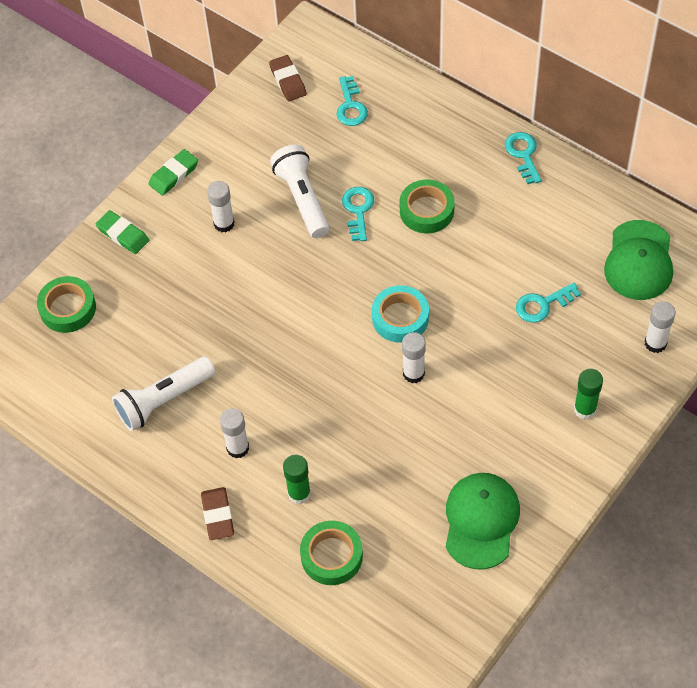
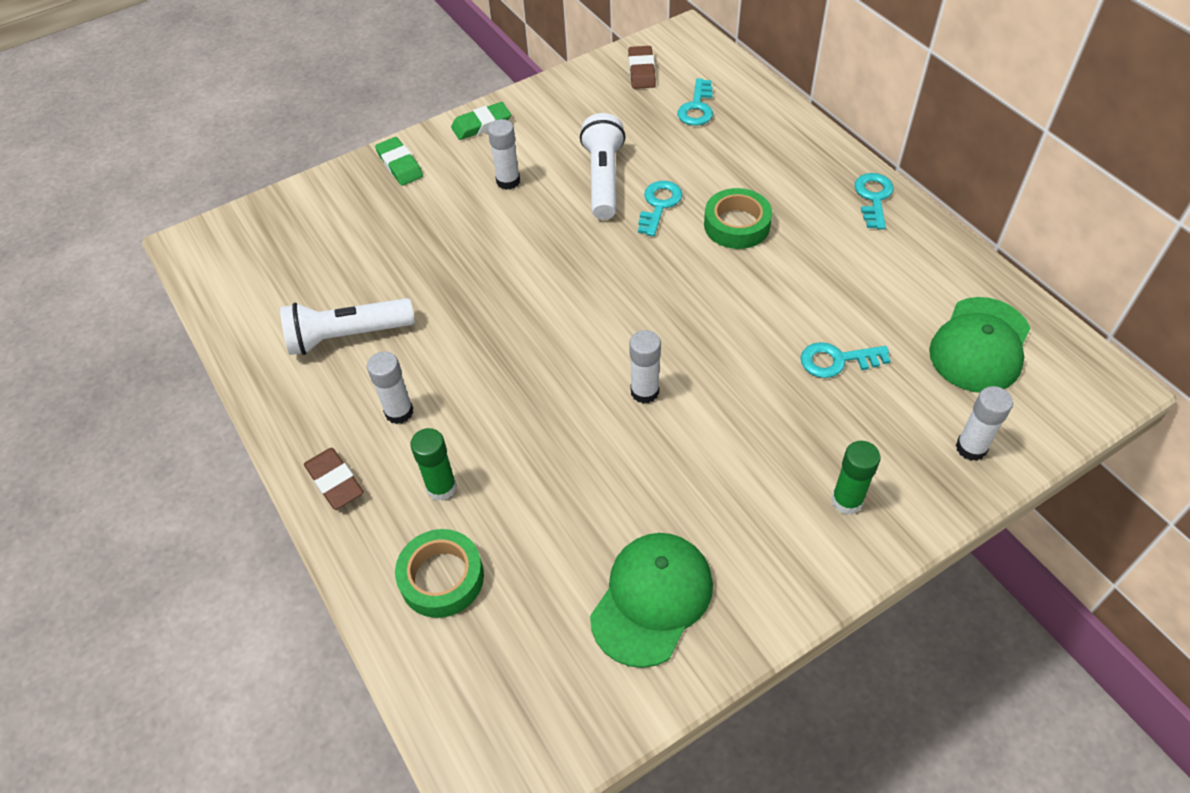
camera: 20 degrees right, 5 degrees down
green tape [37,276,96,333] -> none
brown eraser [201,487,234,540] -> brown eraser turned 45 degrees counterclockwise [304,448,364,510]
turquoise tape [372,285,429,343] -> none

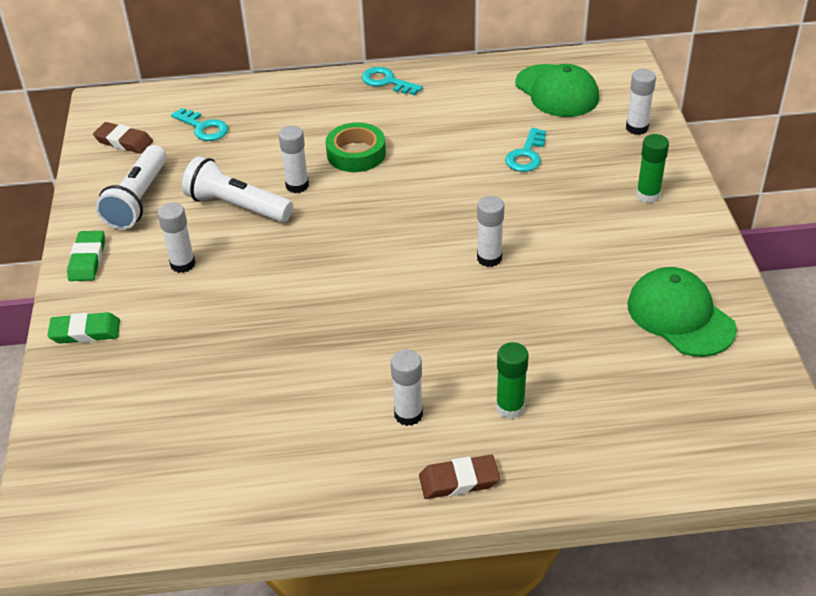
camera: 65 degrees left, 10 degrees down
white flashlight [280,298,415,355] -> white flashlight moved to [95,145,167,230]
green tape [395,529,484,618] -> none
turquoise key [638,181,683,236] -> white glue stick [278,126,309,193]

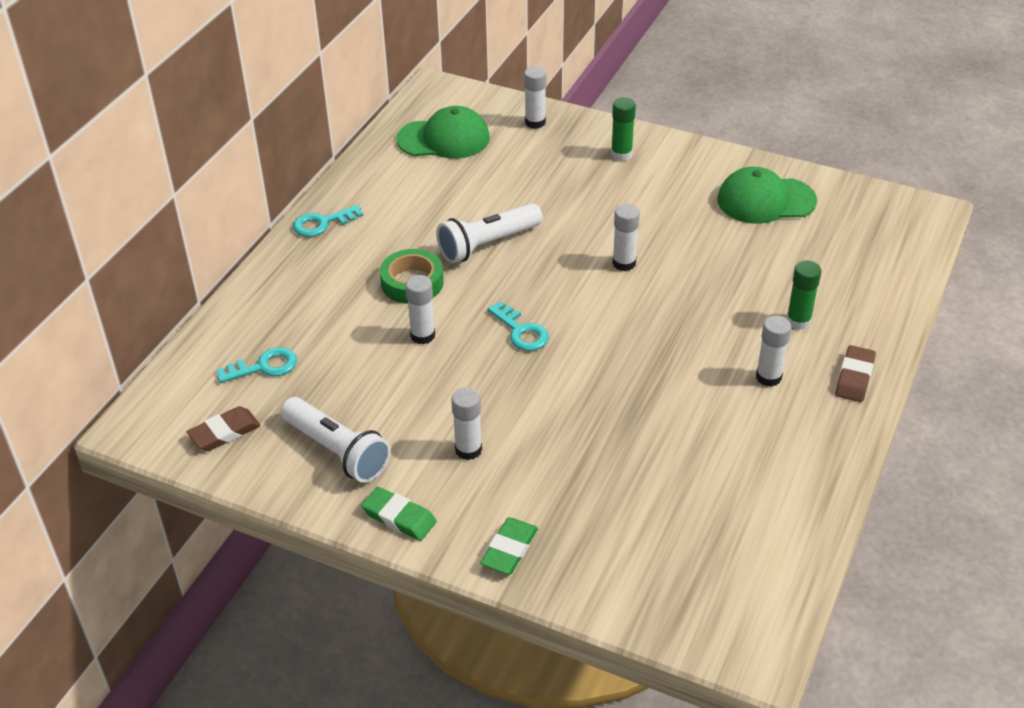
camera: 60 degrees left, 0 degrees up
white flashlight [182,156,293,222] -> white flashlight moved to [436,203,543,263]
turquoise key [505,127,546,172] -> turquoise key moved to [487,302,549,351]

